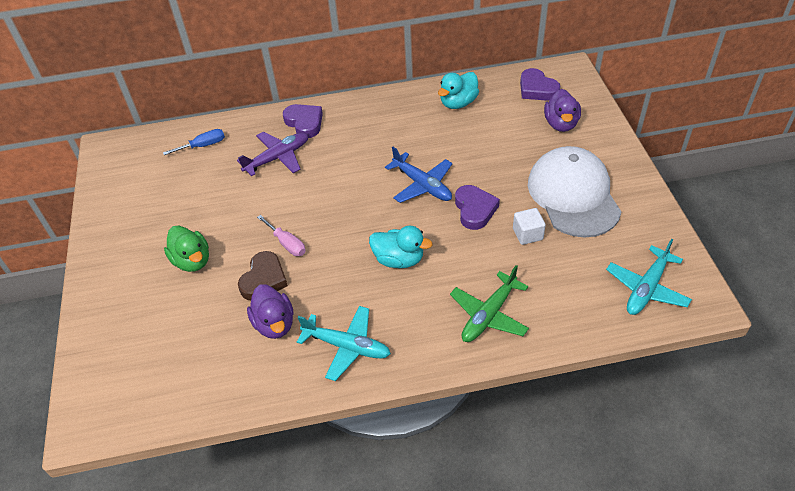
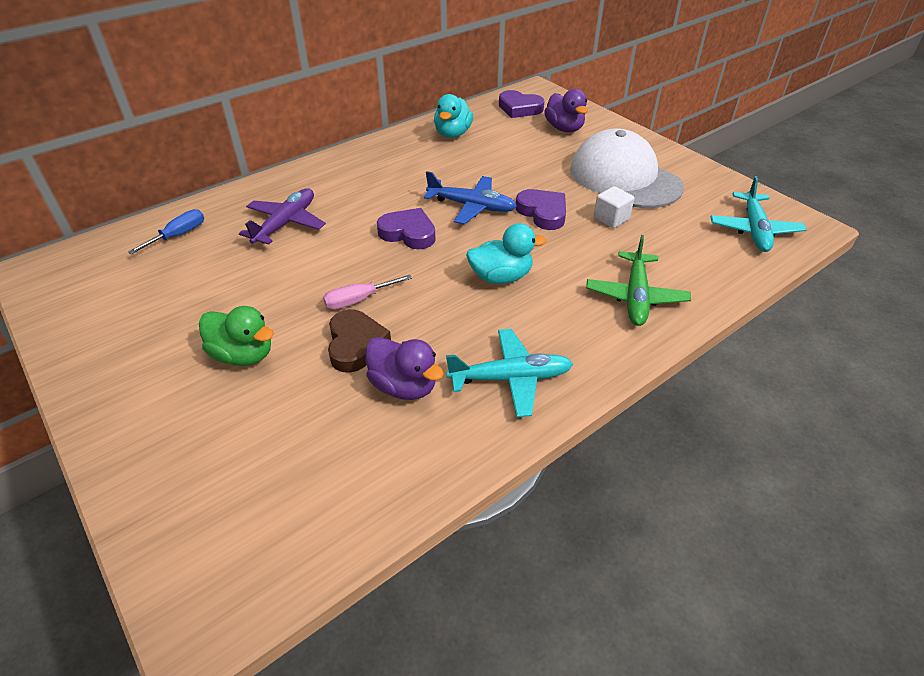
camera: 30 degrees left, 5 degrees down
pink screwdriver [257,215,306,256] -> pink screwdriver turned 135 degrees clockwise [323,274,412,310]
purple heart [283,104,323,138] -> purple heart moved to [377,208,436,249]

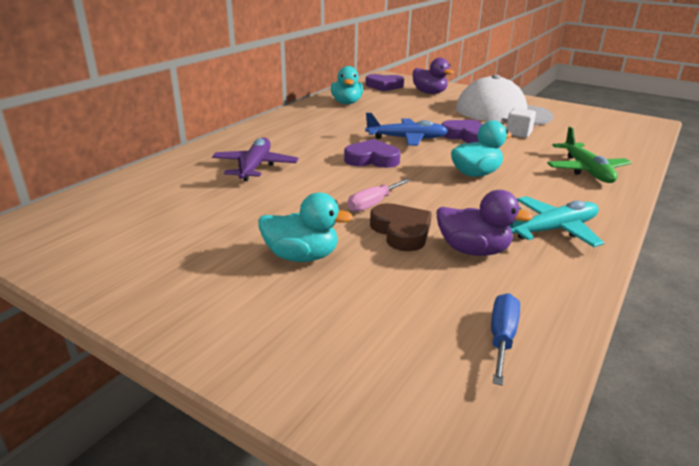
camera: 20 degrees left, 15 degrees down
blue screwdriver [128,209,204,254] -> blue screwdriver moved to [491,293,520,386]
green duck [199,306,274,366] -> turquoise duck [258,193,353,262]
turquoise plane [710,176,807,252] -> none

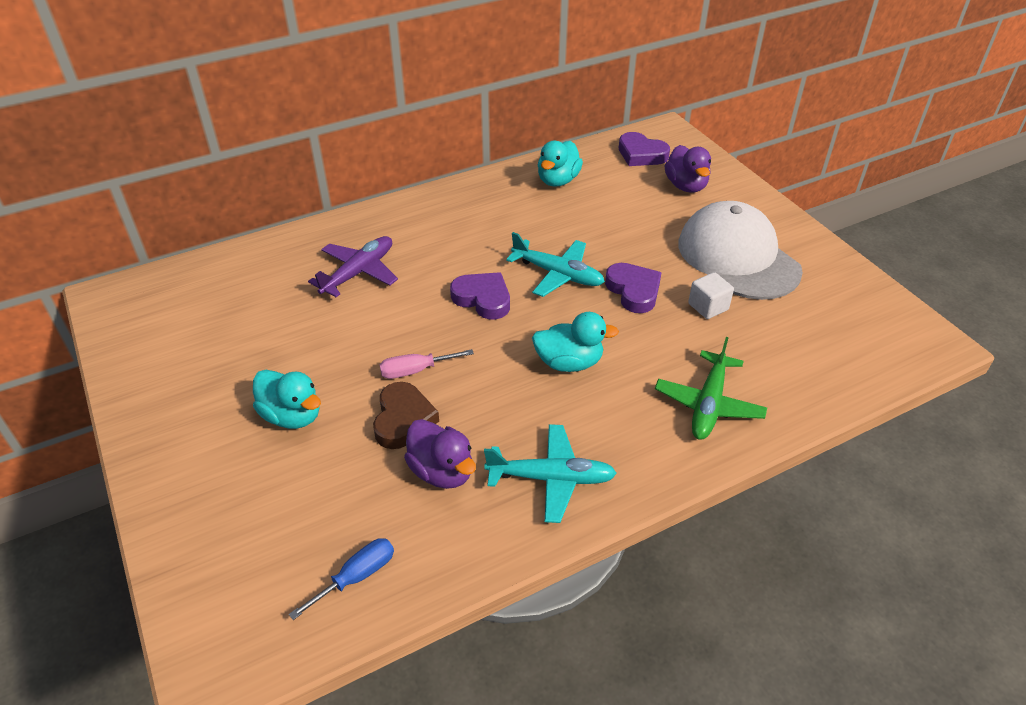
camera: 30 degrees right, 15 degrees up
blue plane [365,113,448,146] -> turquoise plane [506,232,605,297]

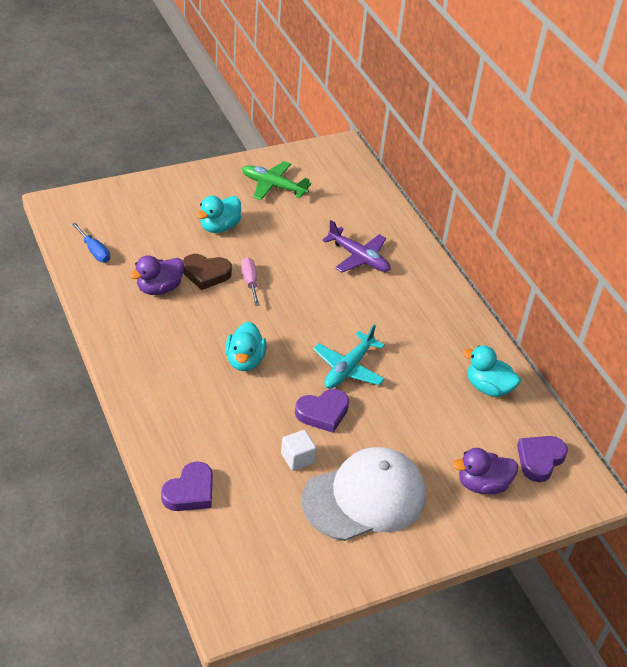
camera: 90 degrees right, 0 degrees up
purple heart [450,272,510,319] -> purple heart moved to [161,461,213,511]
turquoise plane [484,424,617,523] -> none
green plane [655,337,767,440] -> green plane moved to [242,161,312,200]

